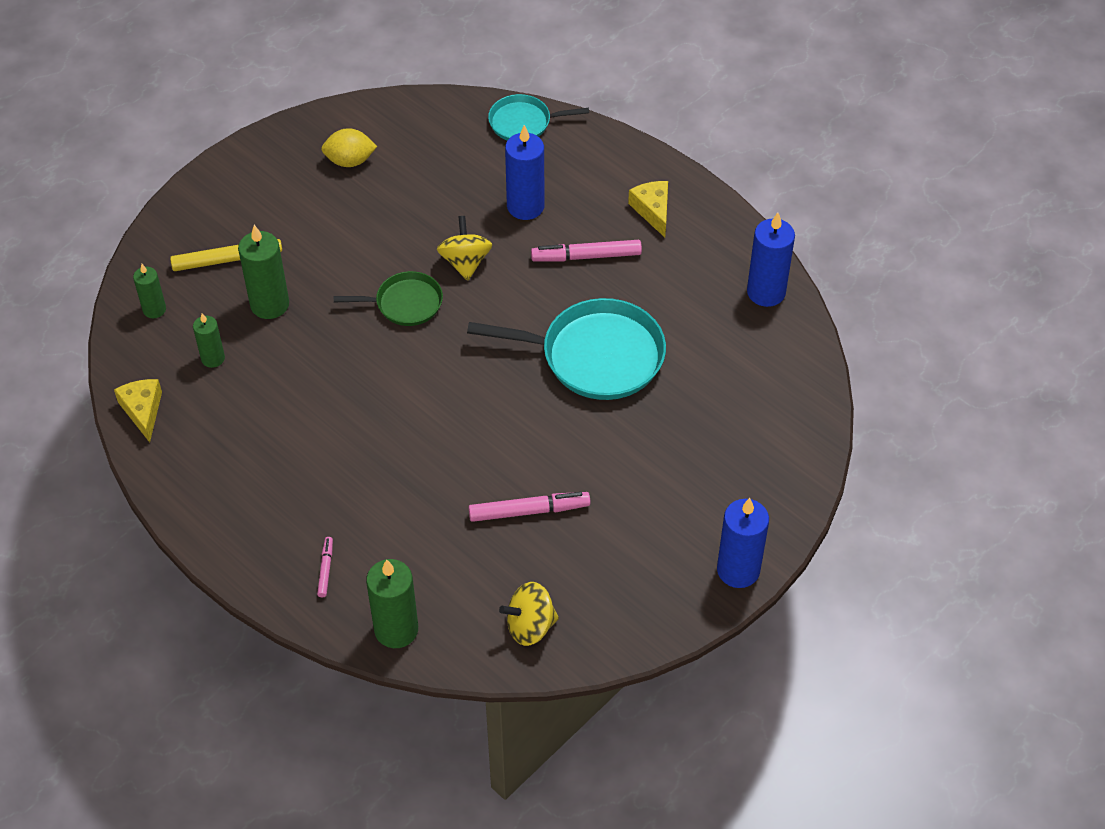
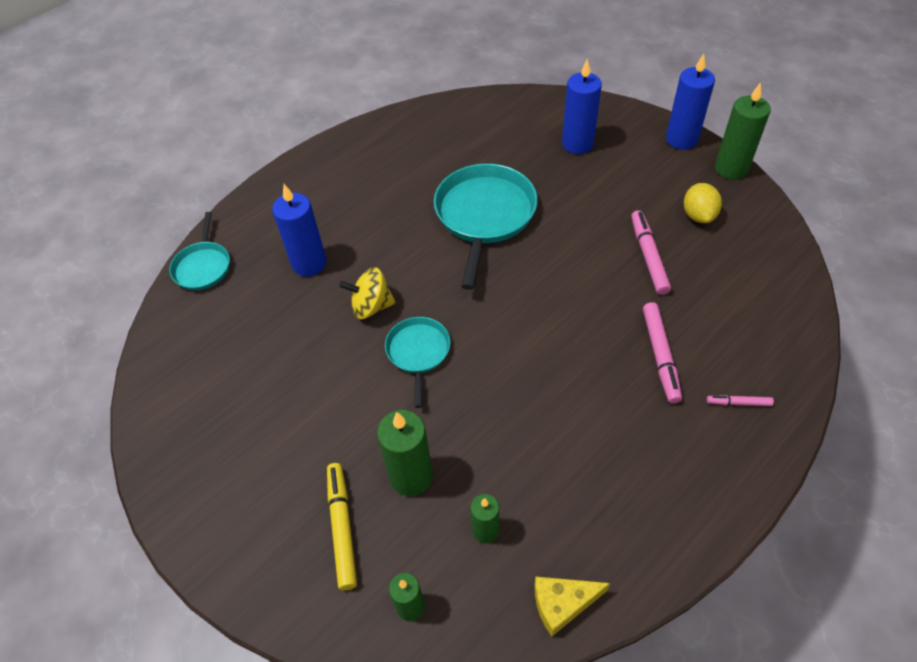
camera: 85 degrees left, 0 degrees up
yellow lemon [321,128,377,167] -> yellow lemon moved to [684,183,722,223]
green pan [334,271,443,326] -> turquoise pan [385,317,451,408]
green candle [366,559,418,648] -> green candle moved to [715,82,771,179]
yellow spinning top [499,582,559,646] -> none
pink marker [531,240,642,262] -> pink marker moved to [643,302,682,403]
yellow cheese [628,181,668,237] -> none
blue candle [747,213,795,307] -> blue candle moved to [562,59,602,154]

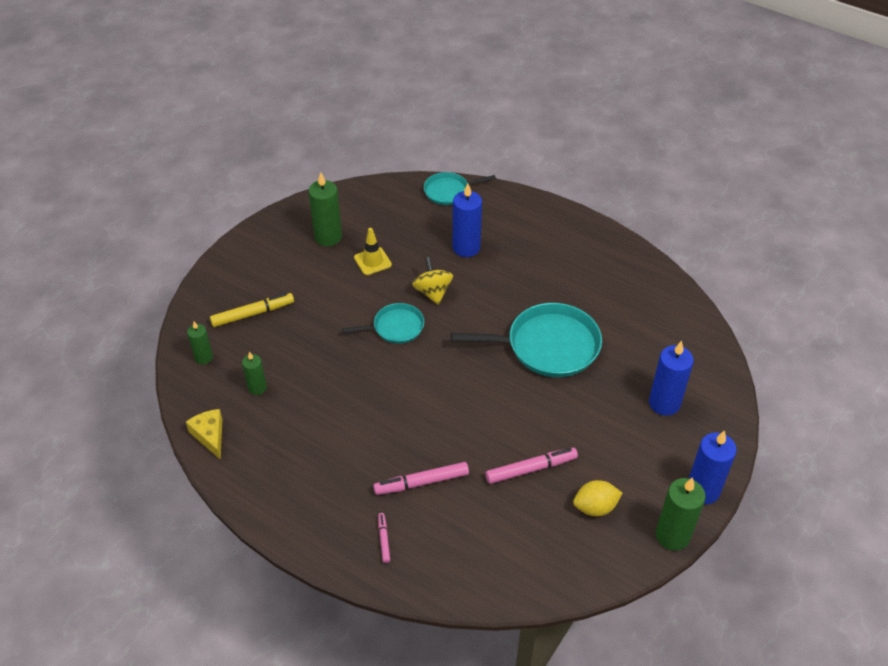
camera: 75 degrees right, 5 degrees down
green candle [377,410,433,496] -> green candle moved to [308,172,342,246]
none -> yellow traffic cone [354,228,392,275]

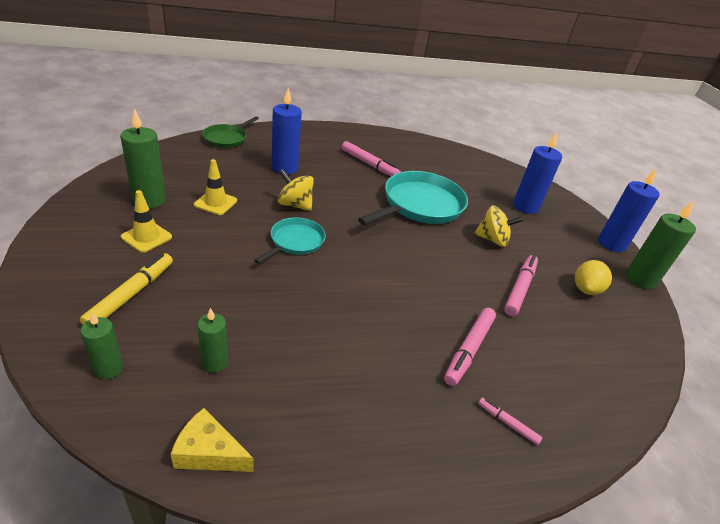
camera: 50 degrees left, 10 degrees down
turquoise pan [424,172,496,205] -> green pan [202,116,259,148]
none -> yellow traffic cone [121,190,172,253]
none -> pink marker [342,141,401,176]
none -> yellow spinning top [474,206,523,247]

